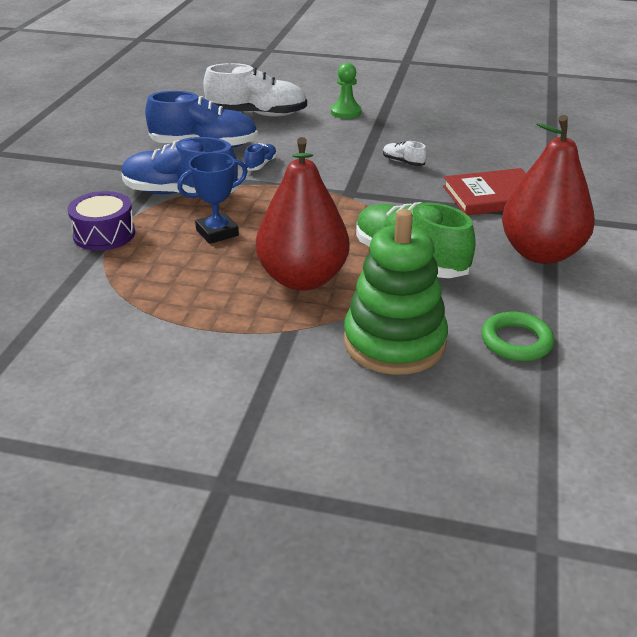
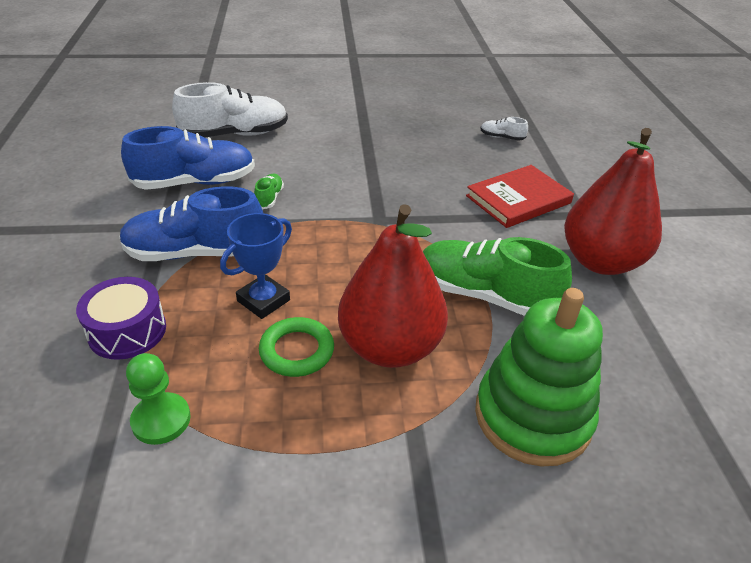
camera: 20 degrees left, 5 degrees up
blue shoe [244,143,277,170] -> green shoe [254,174,284,209]
green pawn [331,63,362,119] -> green pawn moved to [126,353,191,445]
white shoe [383,141,427,166] -> white shoe moved to [481,117,528,141]
green ring [481,311,554,361] -> green ring moved to [259,317,334,377]

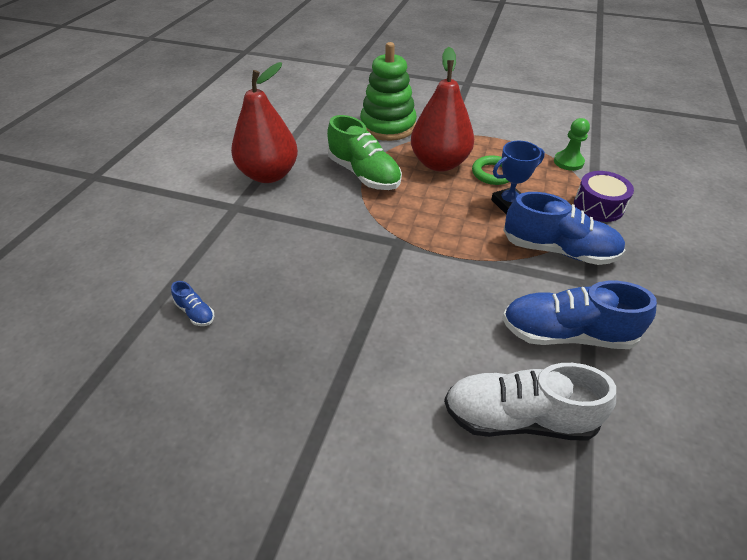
camera: 155 degrees left, 5 degrees up
green shoe [254,174,284,209] -> none
red book [466,165,574,228] -> none
white shoe [481,117,528,141] -> blue shoe [171,281,214,326]

